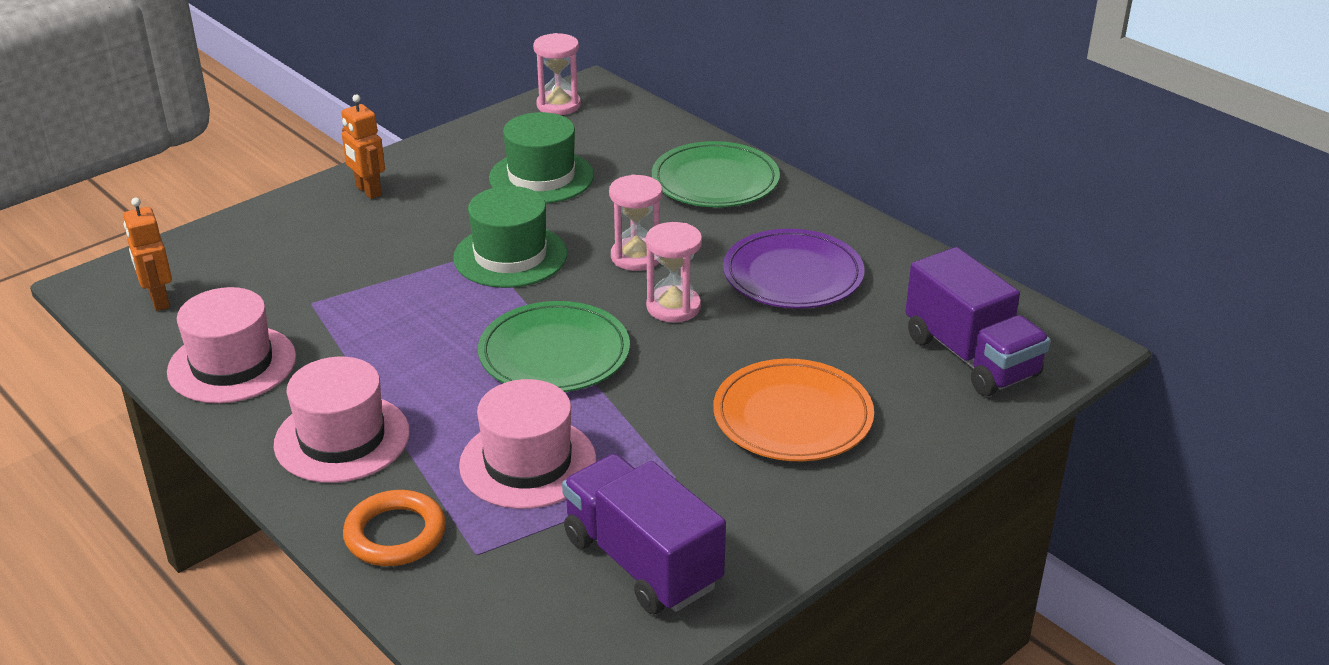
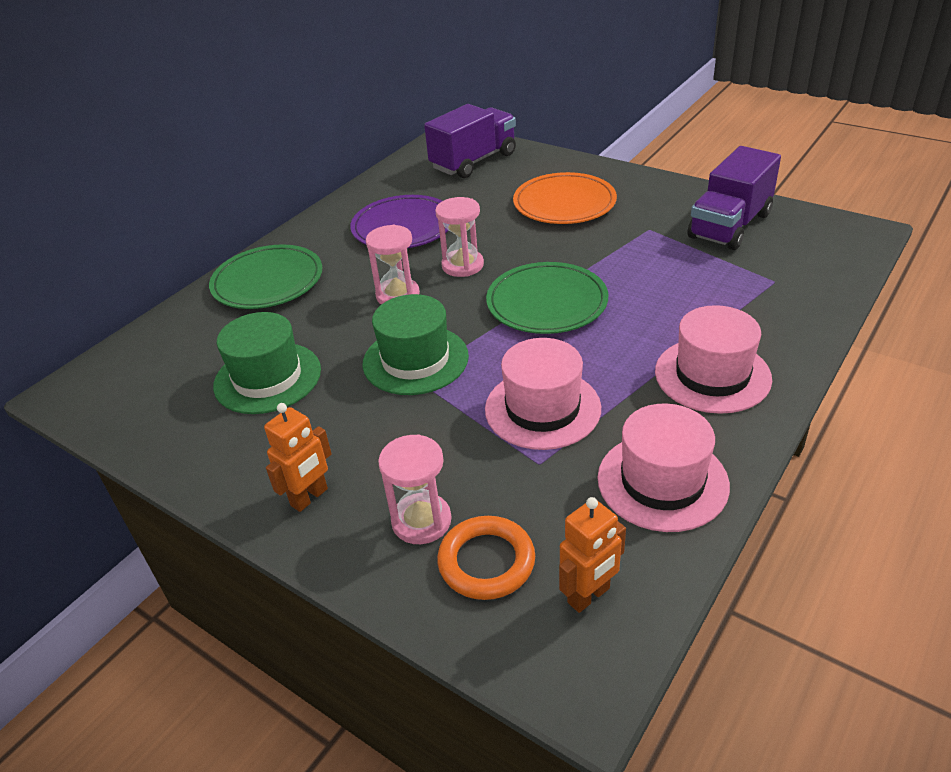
camera: 100 degrees left, 5 degrees up
orange ring [343,490,446,566] -> orange ring moved to [437,516,535,600]
pink hat [459,379,596,509] -> pink hat moved to [485,338,601,450]
pink hourglass [533,33,581,115] -> pink hourglass moved to [378,434,452,544]

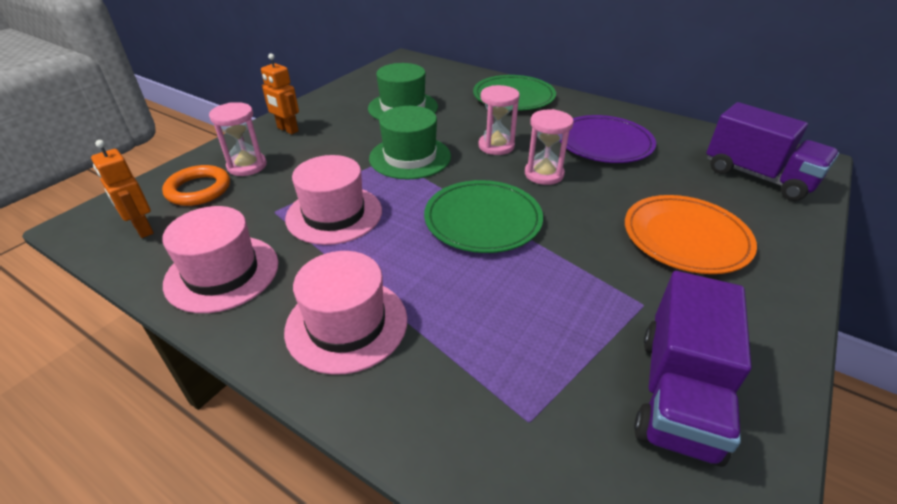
camera: 85 degrees right, 0 degrees up
purple truck [688,146,781,250] -> purple truck turned 105 degrees counterclockwise [634,271,752,467]

